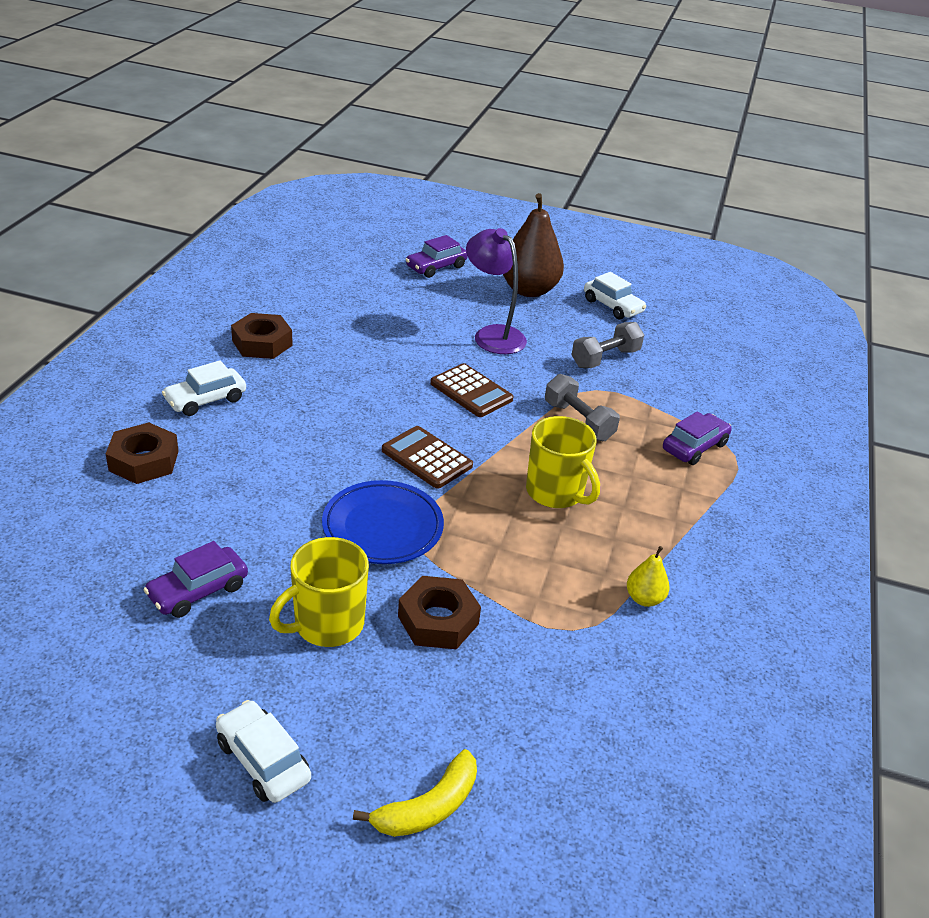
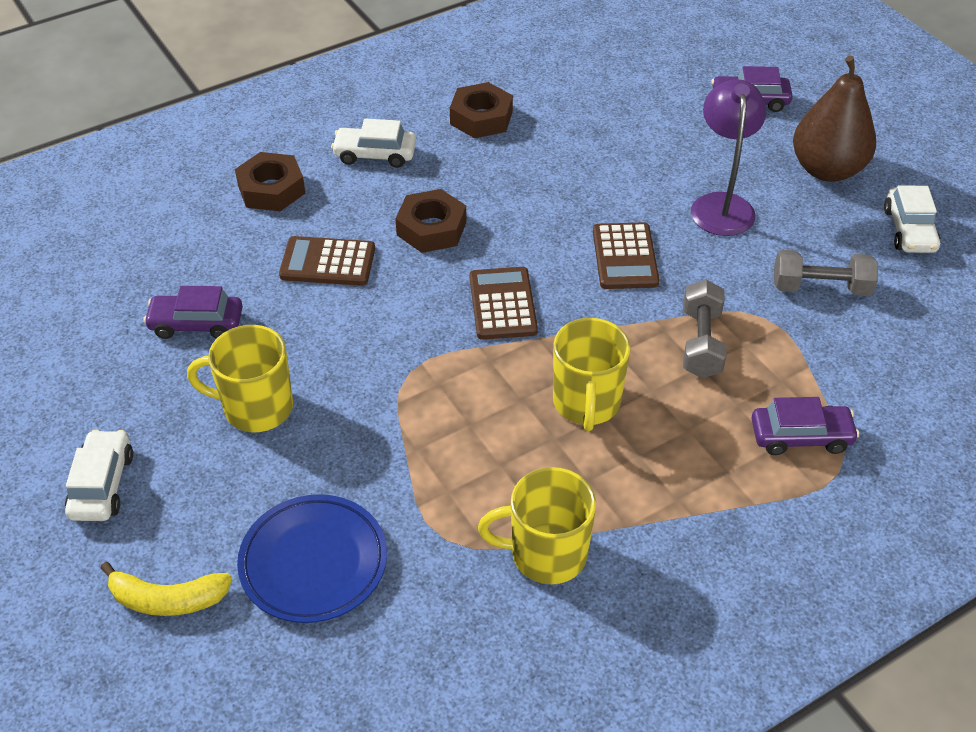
camera: 45 degrees right, 10 degrees up
blue plate [322,480,444,564] -> blue plate moved to [237,494,387,623]
brown nut [398,576,481,649] -> brown nut moved to [395,189,467,253]
yellow pear [627,546,669,607] -> yellow mug [478,467,596,584]
none -> brown calculator [279,236,375,286]

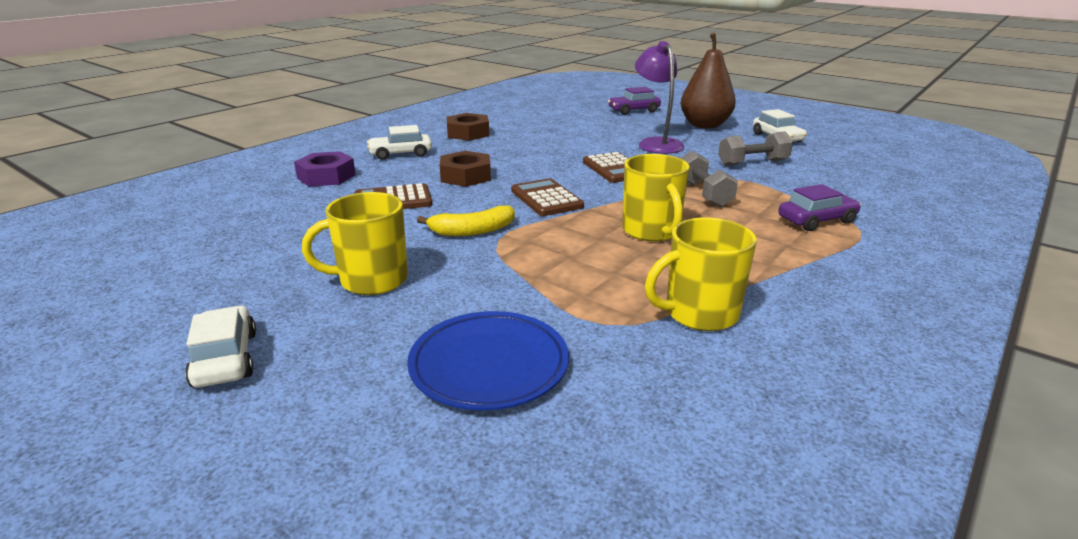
camera: 20 degrees left, 20 degrees down
yellow banana [101,562,232,616] -> yellow banana moved to [417,206,515,236]
purple car [143,286,243,339] -> none
brown nut [235,152,305,211] -> purple nut [294,151,356,187]

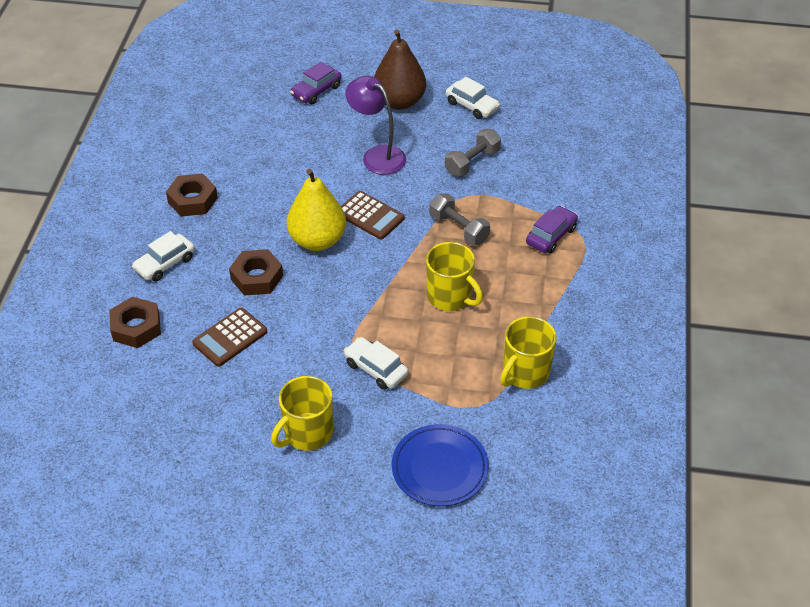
camera: 30 degrees left, 20 degrees up
white car [185,306,256,387] -> white car moved to [344,337,408,390]
purple nut [294,151,356,187] -> brown nut [109,297,161,348]
yellow banana [417,206,515,236] -> none
brown calculator [511,178,584,216] -> none
none -> yellow pear [287,169,346,251]

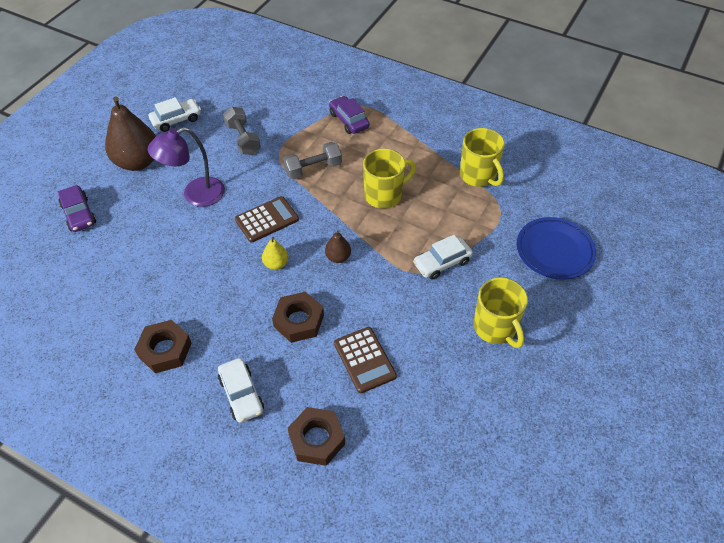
camera: 70 degrees left, 5 degrees up
yellow pear [287,169,346,251] -> yellow pear [262,237,288,270], size x0.47
none -> brown pear [325,230,351,263]

